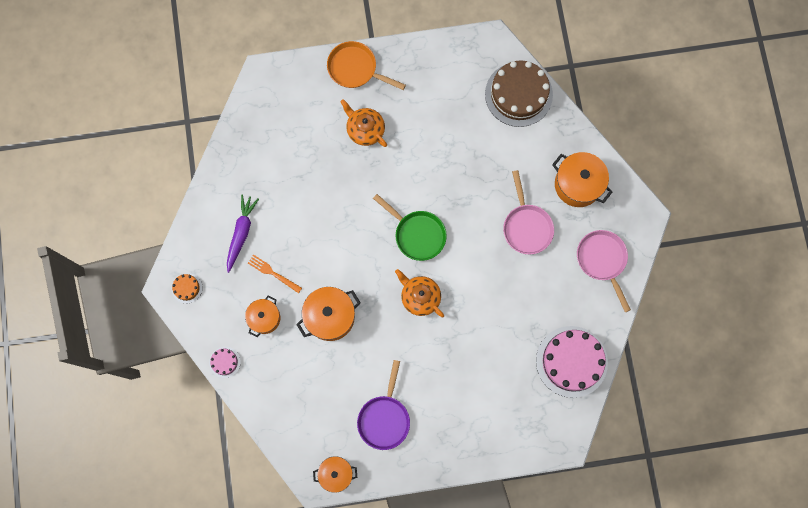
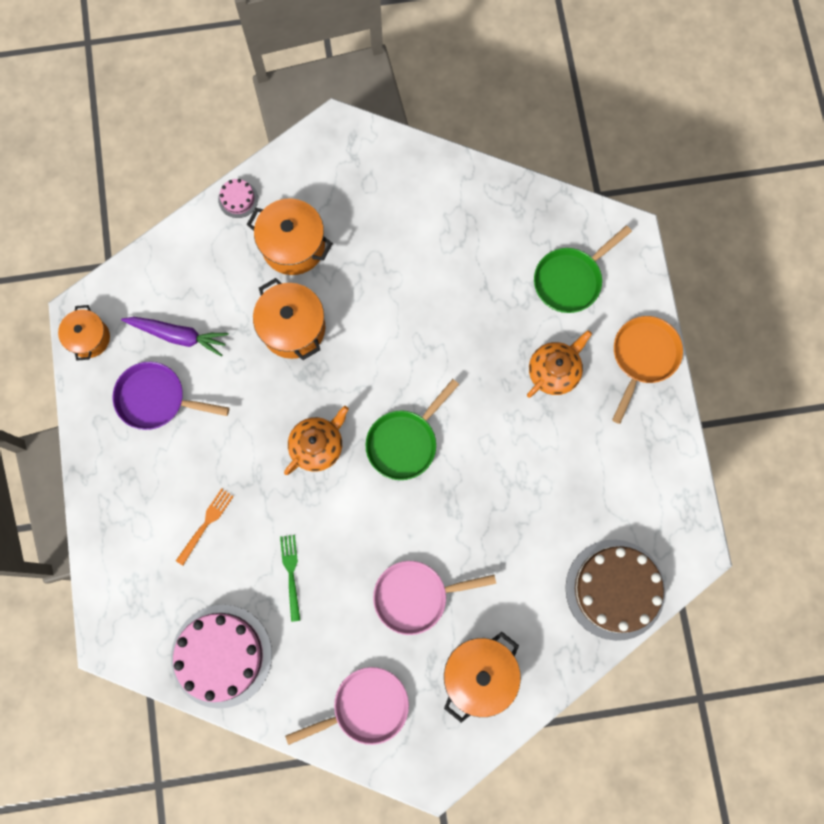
camera: 90 degrees right, 0 degrees up
orange cake [172,273,202,303] -> none
purple carrot [227,194,259,273] -> purple carrot moved to [121,317,229,357]
orange pot [245,296,280,337] -> orange pot [247,198,333,275], size x1.54
orange fork [248,255,302,293] -> orange fork moved to [176,488,234,565]
none -> green fork [280,535,301,622]
none -> green pan [534,225,632,313]

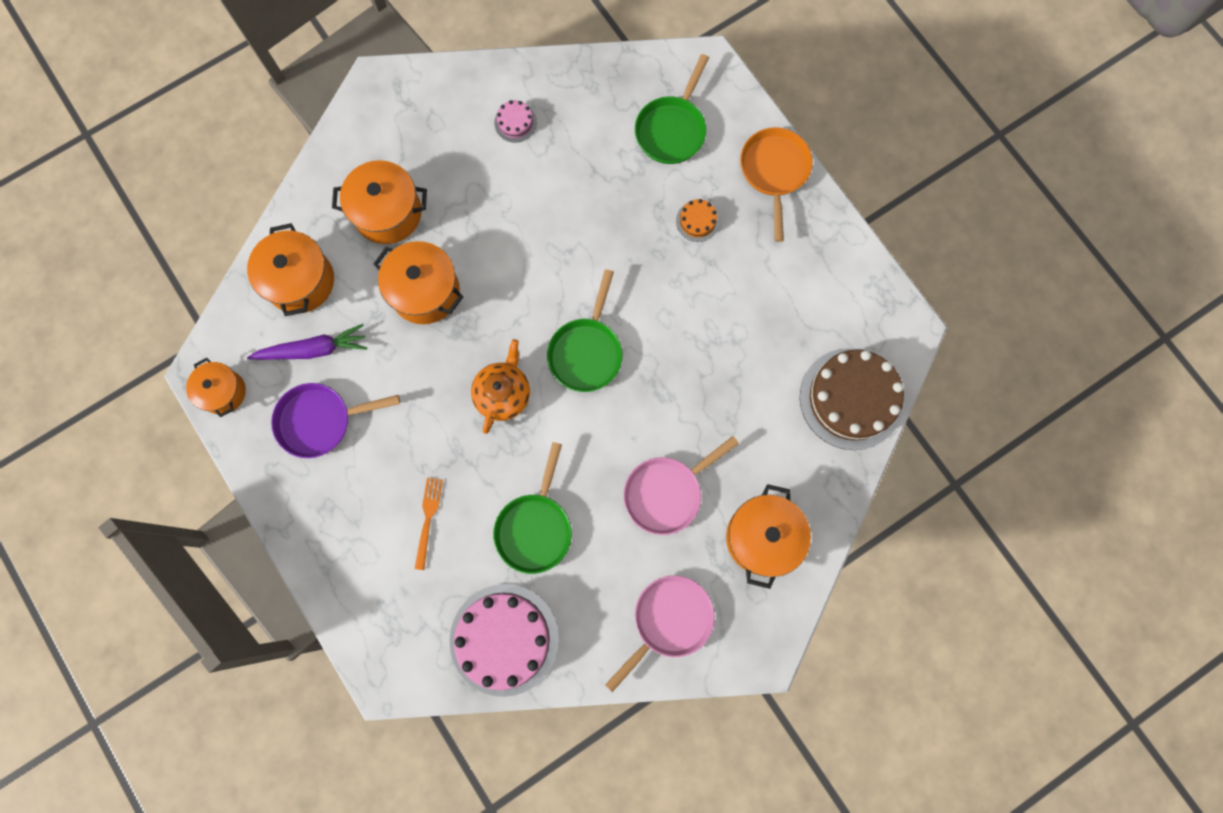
camera: 25 degrees left, 0 degrees up
pink cake [218,179,258,218] -> pink cake moved to [494,100,537,143]
green fork [280,535,301,622] -> green pan [493,442,572,574]
orange teapot [527,330,592,398] -> orange cake [676,199,719,242]
none -> orange pot [247,223,334,316]

